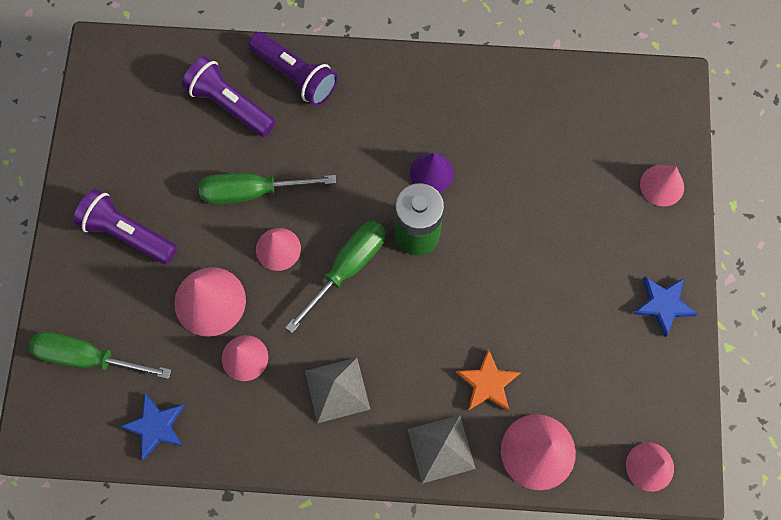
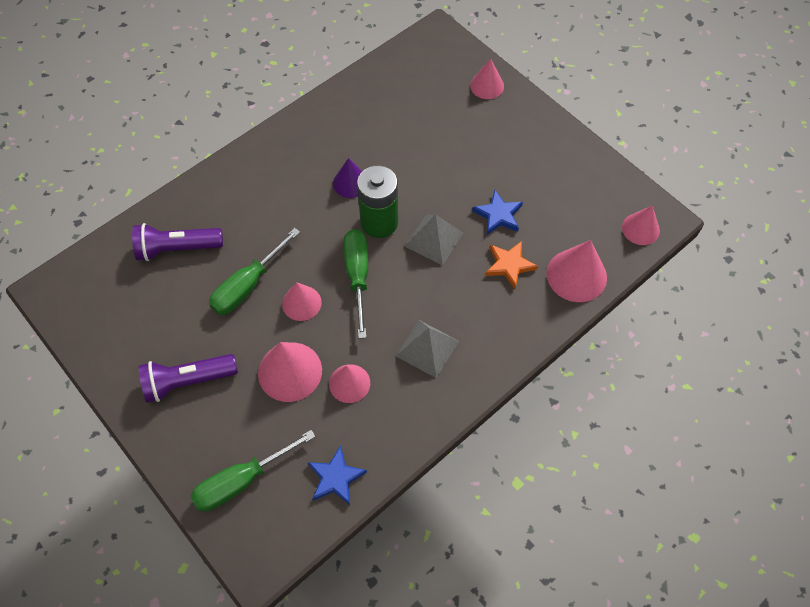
camera: 45 degrees left, 10 degrees down
purple flashlight [248,32,338,106] -> none
grey pyramid [407,415,476,483] -> grey pyramid moved to [404,214,463,265]
blue star [633,277,698,337] -> blue star moved to [472,190,523,235]

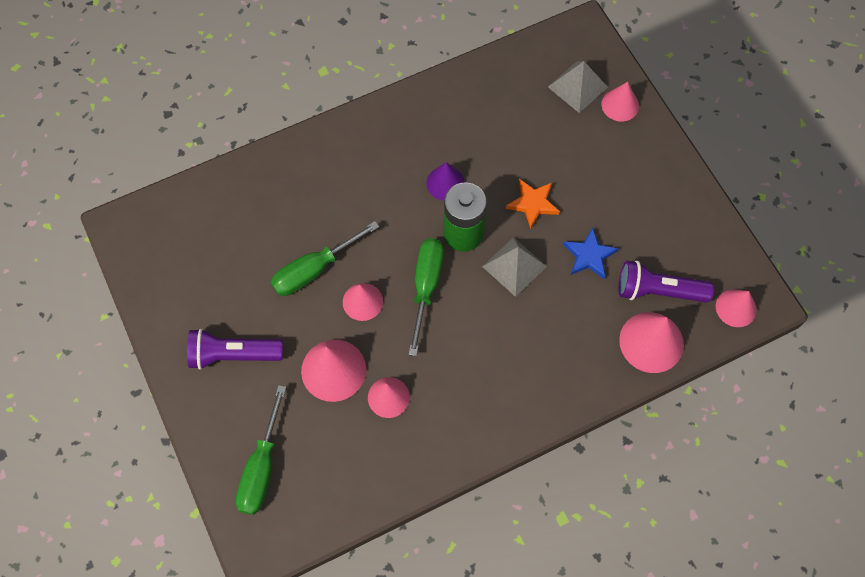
camera: 15 degrees right, 5 degrees up
purple flashlight [132,223,223,261] -> purple flashlight moved to [619,261,714,303]
green screwdriver [190,430,316,512] -> green screwdriver turned 60 degrees counterclockwise [236,385,286,515]
blue star [308,446,367,505] -> none
grey pyramid [396,320,459,378] -> grey pyramid moved to [548,61,608,113]
orange star [485,241,538,289] -> orange star moved to [506,179,560,229]

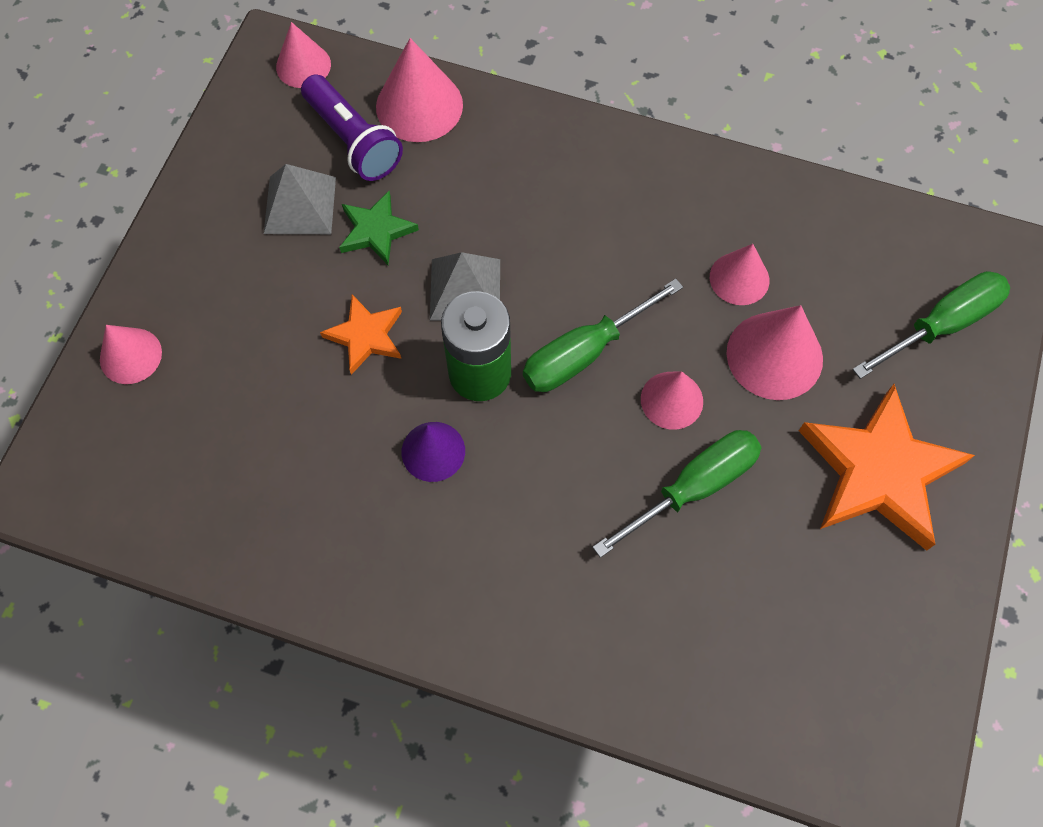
camera: 135 degrees left, 0 degrees up
purple flashlight [187,328,283,370] -> orange star [799,384,975,551]
green screwdriver [271,221,379,296] -> green screwdriver turned 45 degrees counterclockwise [592,430,762,558]
grey pyramid [548,61,608,113] -> grey pyramid moved to [264,164,336,234]
blue star [563,228,619,279] -> green star [339,191,419,265]

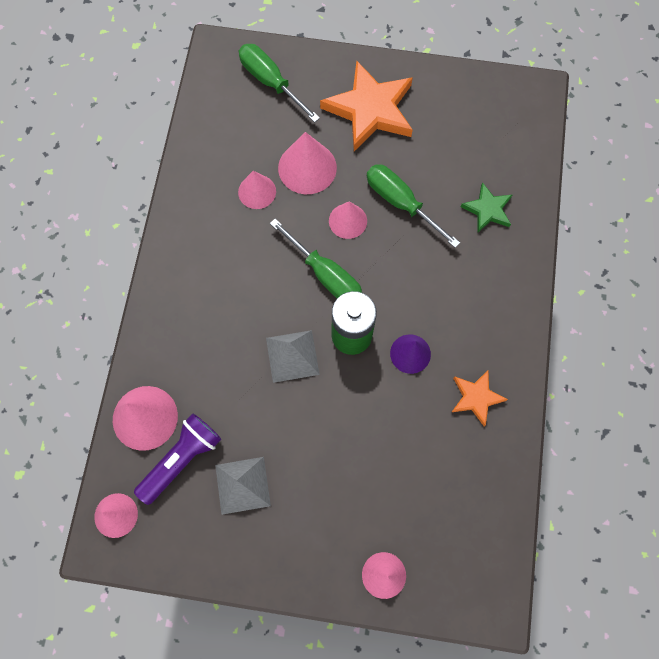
camera: 100 degrees left, 5 degrees up
orange star [320,295,402,375] -> orange star moved to [452,370,508,427]
green star [339,191,419,265] -> green star moved to [460,182,512,232]

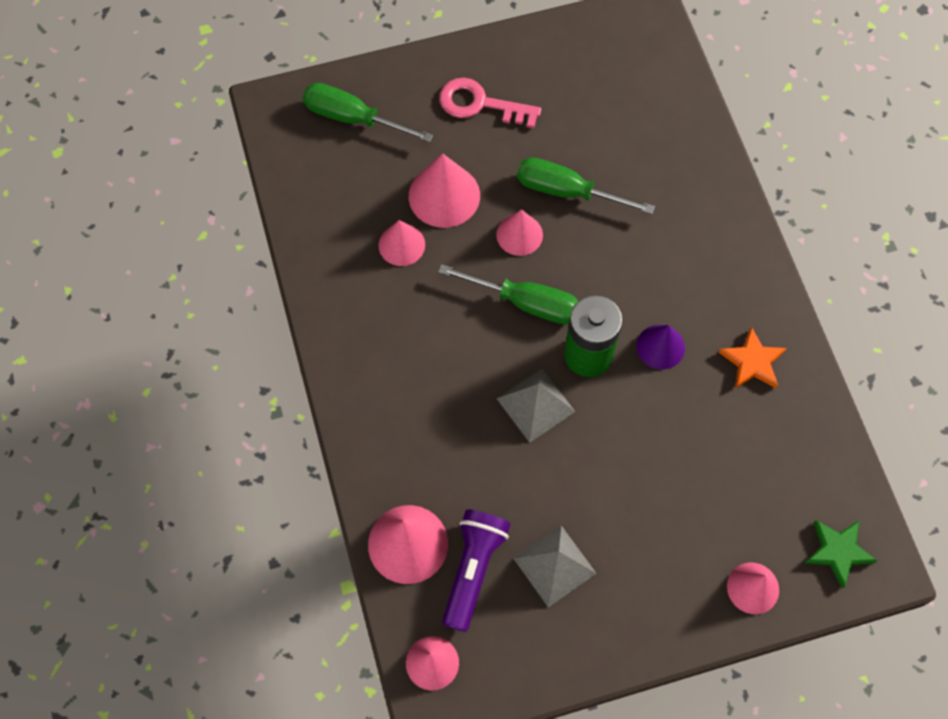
camera: 25 degrees left, 5 degrees down
orange star [320,61,413,151] -> pink key [439,78,541,128]
green star [460,182,512,232] -> green star moved to [805,520,877,589]

